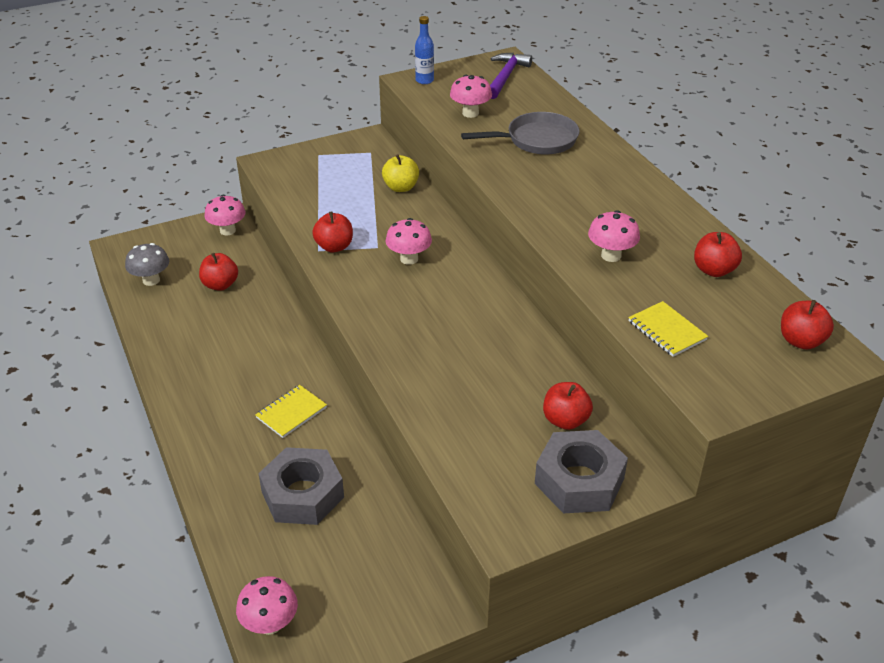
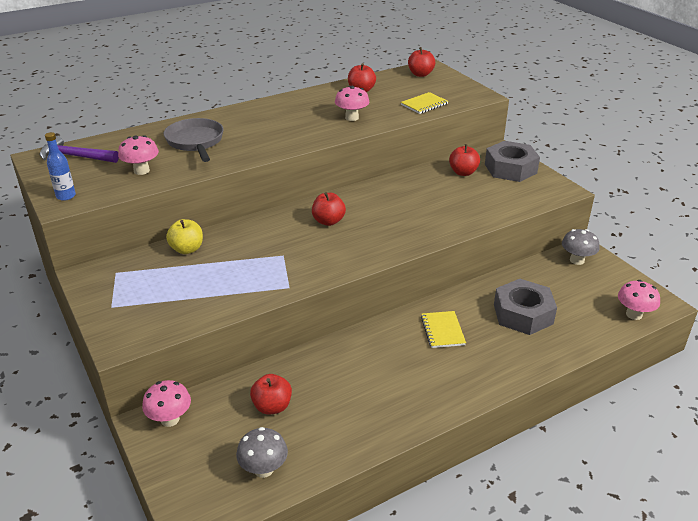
camera: 95 degrees left, 5 degrees down
yellow notebook [255,385,327,438] -> yellow notebook turned 45 degrees clockwise [421,311,466,348]
red apple [312,212,353,252] -> red apple moved to [312,192,346,226]
pink mushroom [386,218,432,265] -> none
none -> grey mushroom [562,229,600,265]

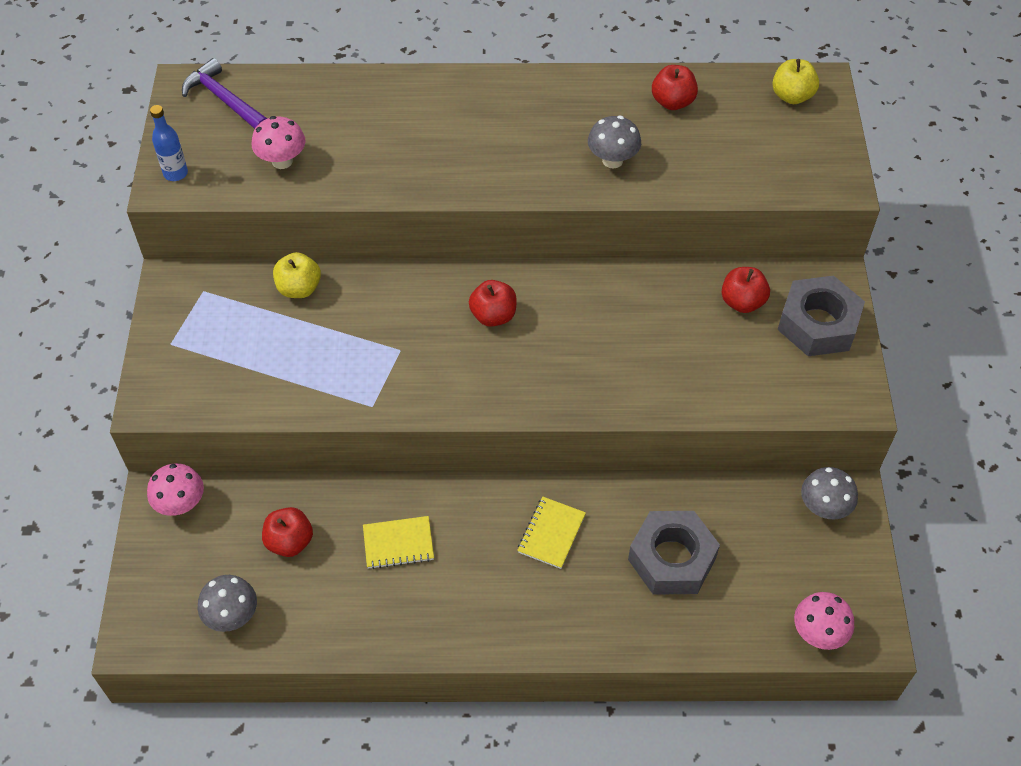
camera: 30 degrees right, 20 degrees up
grey pan [164,118,223,162] -> none
pink mushroom [335,86,369,121] -> grey mushroom [588,116,641,168]
yellow notebook [401,92,448,114] -> yellow notebook moved to [363,516,434,569]
red apple [408,47,435,77] -> yellow apple [772,59,819,104]

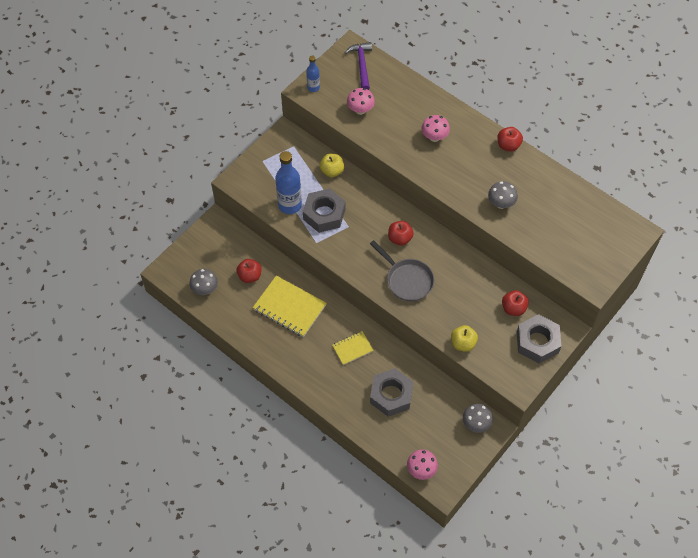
camera: 40 degrees right, 5 degrees up
pink mushroom [147,463,204,516] -> pink mushroom moved to [421,115,450,142]
yellow notebook [363,516,434,569] -> yellow notebook [253,276,327,337], size x1.80
red apple [652,65,698,110] -> red apple moved to [497,127,523,152]
yellow apple [772,59,819,104] -> yellow apple moved to [451,325,478,352]
none -> blue bottle [275,151,302,214]
none -> grey nut [303,188,345,233]
none -> grey pan [370,240,434,301]

